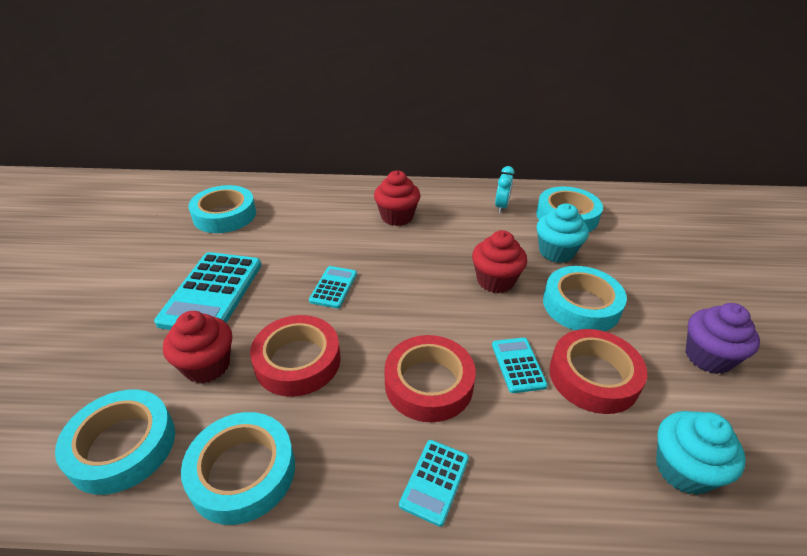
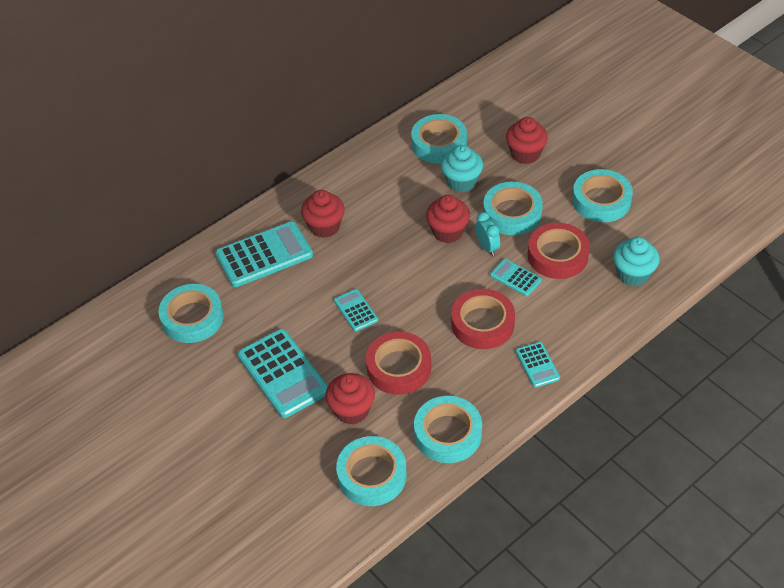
camera: 40 degrees left, 10 degrees up
turquoise clock [495,166,515,213] -> turquoise clock moved to [475,212,500,256]
purple cupcake [685,303,760,374] -> turquoise tape [572,169,633,222]
none -> turquoise calculator [215,221,313,287]
none -> red cupcake [506,117,548,164]

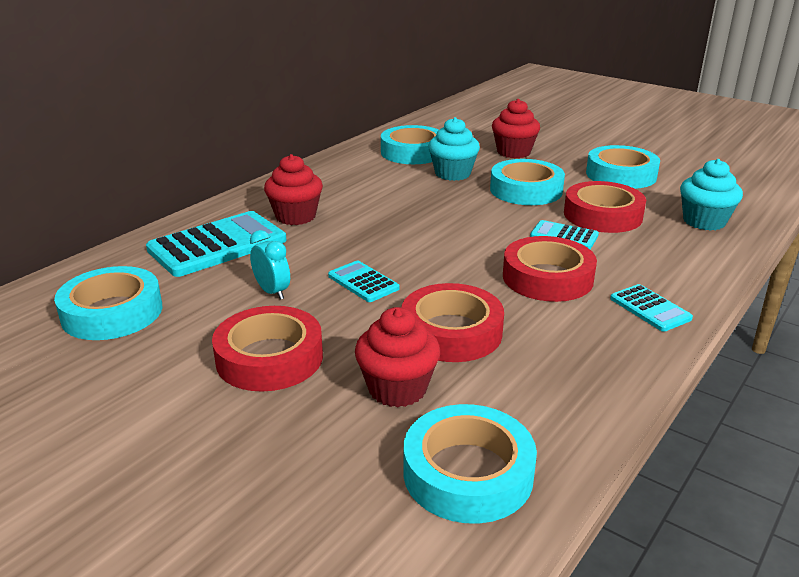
camera: 15 degrees left, 20 degrees down
turquoise calculator [238,329,328,418] -> red tape [212,306,323,392]
turquoise tape [414,396,482,463] -> none
red cupcake [426,195,470,243] -> none
turquoise clock [475,212,500,256] -> turquoise clock moved to [250,230,290,300]

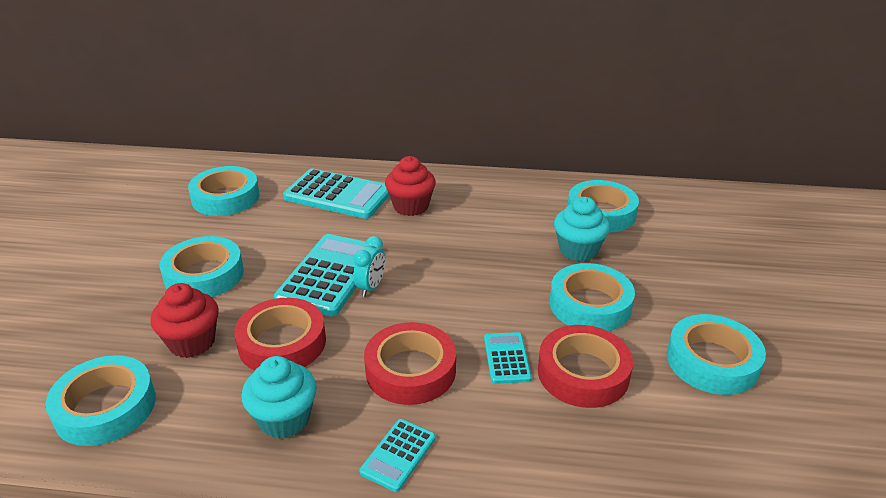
camera: 60 degrees right, 5 degrees up
red tape [212,306,323,392] -> turquoise tape [159,236,244,297]
turquoise clock [250,230,290,300] -> turquoise clock moved to [353,236,385,297]
turquoise calculator [328,260,399,302] -> turquoise calculator [274,234,381,316], size x1.94
red cupcake [492,99,540,158] -> none
turquoise cupcake [680,159,743,231] -> turquoise cupcake moved to [241,356,317,439]

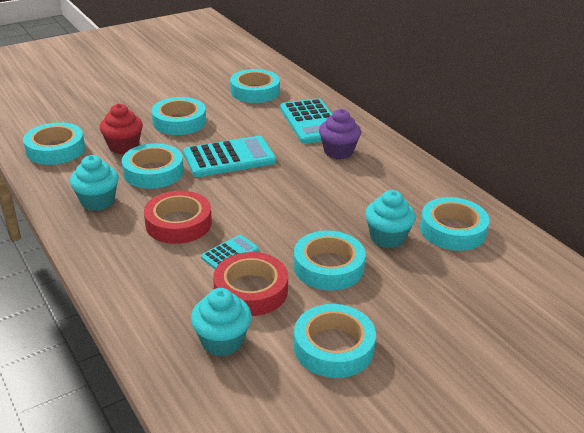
camera: 50 degrees right, 0 degrees up
red tape [234,298,326,371] -> turquoise tape [122,143,184,189]
turquoise clock [353,236,385,297] -> none
turquoise calculator [359,419,436,492] -> none
red cupcake [385,156,436,216] -> purple cupcake [319,109,361,159]
none -> turquoise cupcake [191,288,252,356]

